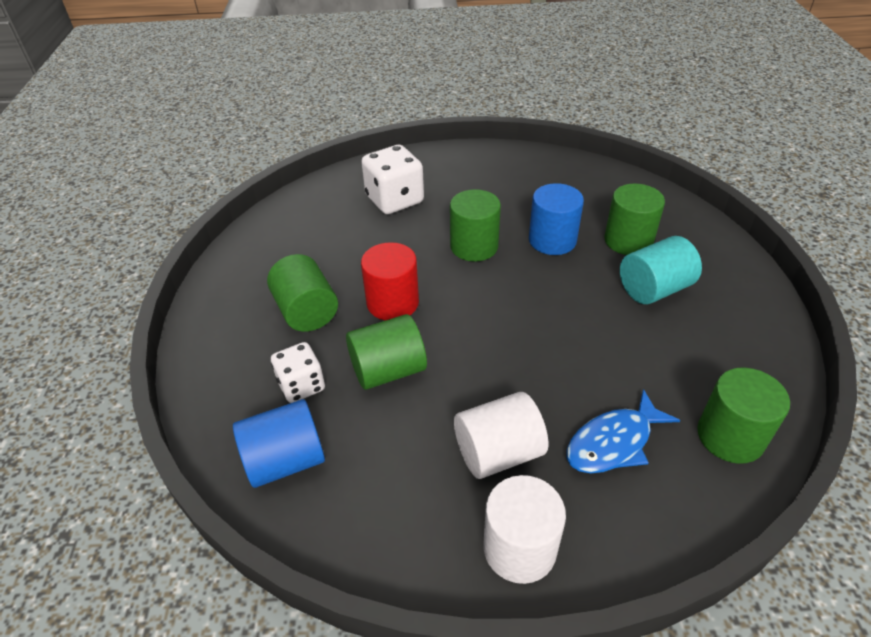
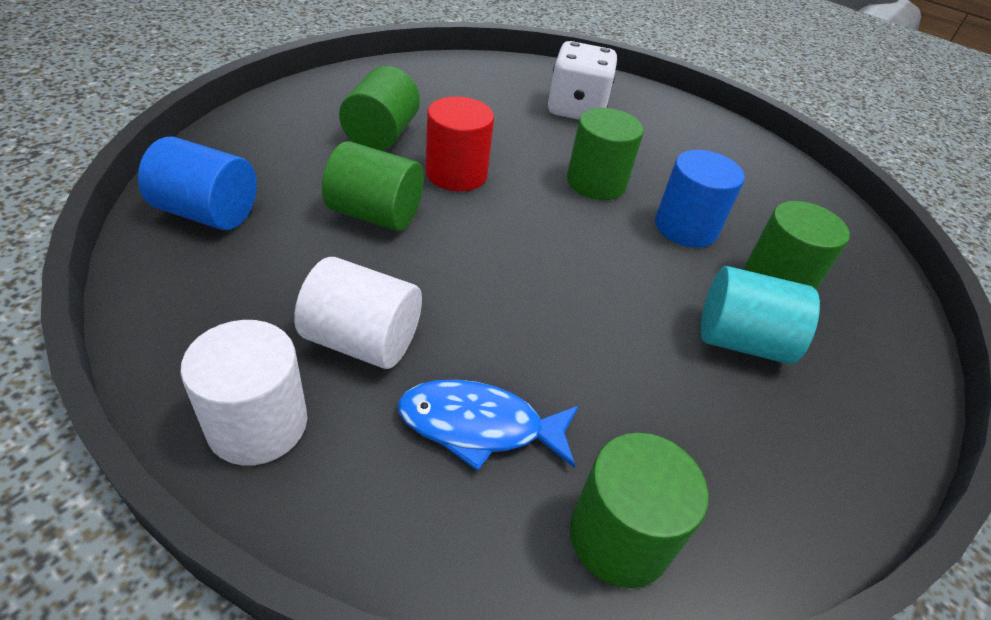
camera: 35 degrees right, 0 degrees up
white dice [271,342,325,403] -> none

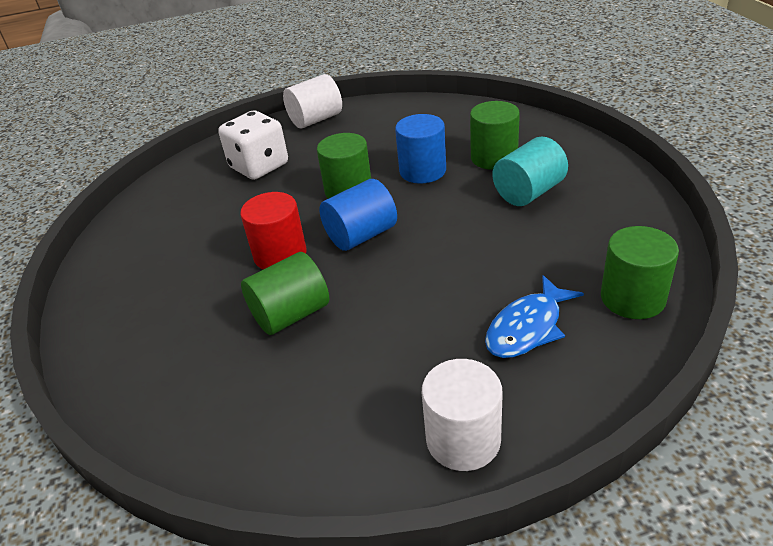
camera: 45 degrees left, 5 degrees down
blue cylinder [138,137,257,230] -> blue cylinder moved to [319,179,397,251]
white cylinder [294,257,422,369] -> white cylinder moved to [283,74,342,129]
green cylinder [339,66,420,151] -> none

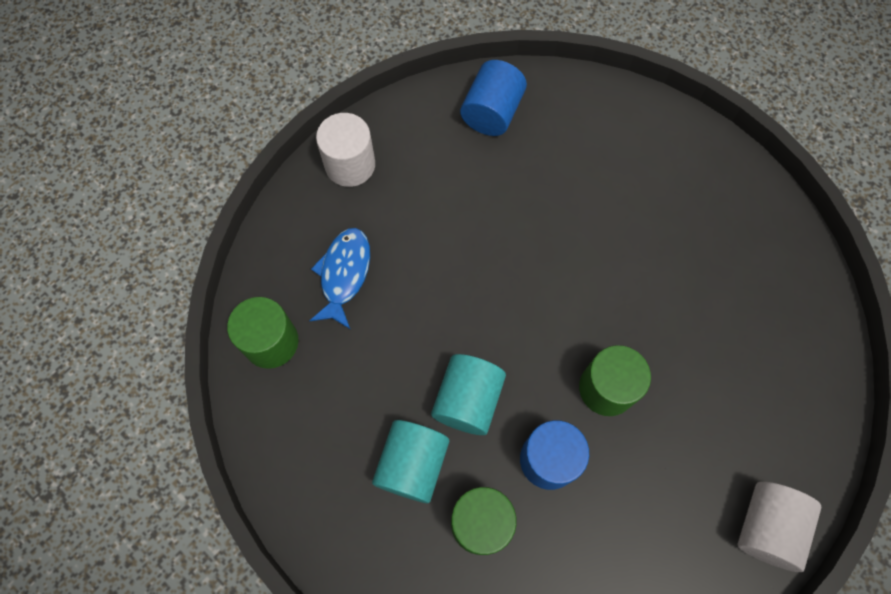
camera: 145 degrees right, 30 degrees up
white dice [218,111,288,180] -> none
red cylinder [240,192,307,269] -> none
green cylinder [241,252,329,335] -> none
blue cylinder [319,179,397,251] -> blue cylinder moved to [460,60,527,136]
none -> turquoise cylinder [431,354,506,435]

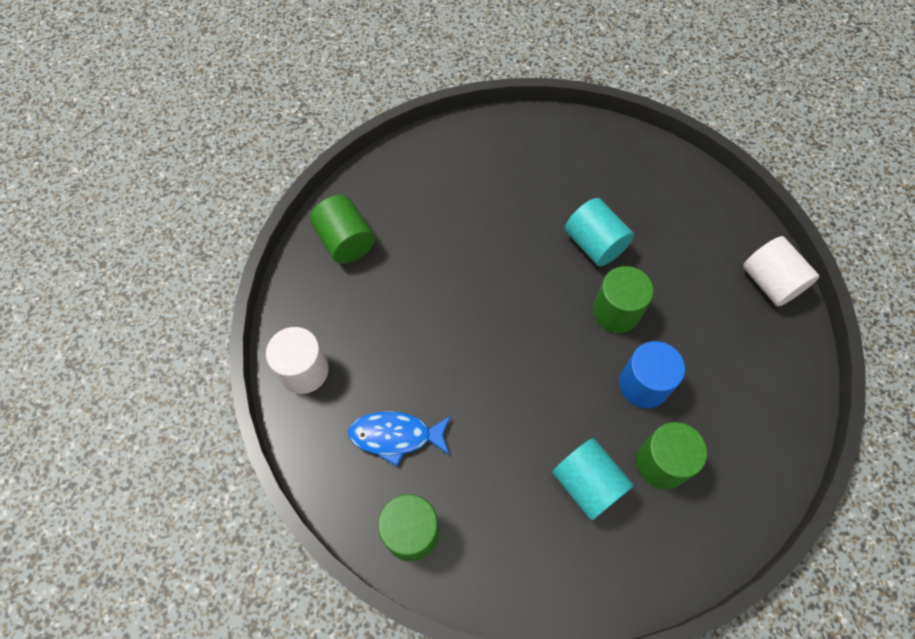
camera: 55 degrees left, 5 degrees down
blue fish [309,228,370,330] -> blue fish turned 45 degrees counterclockwise [348,411,451,466]
turquoise cylinder [431,354,506,435] -> turquoise cylinder moved to [565,198,634,267]
blue cylinder [460,60,527,136] -> green cylinder [310,195,375,264]

